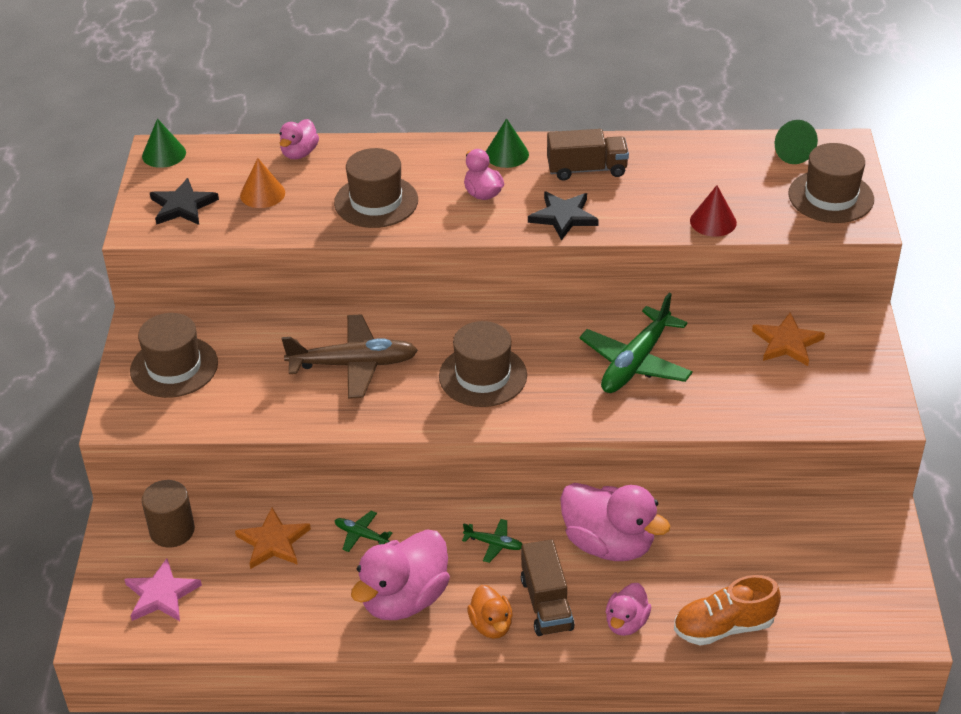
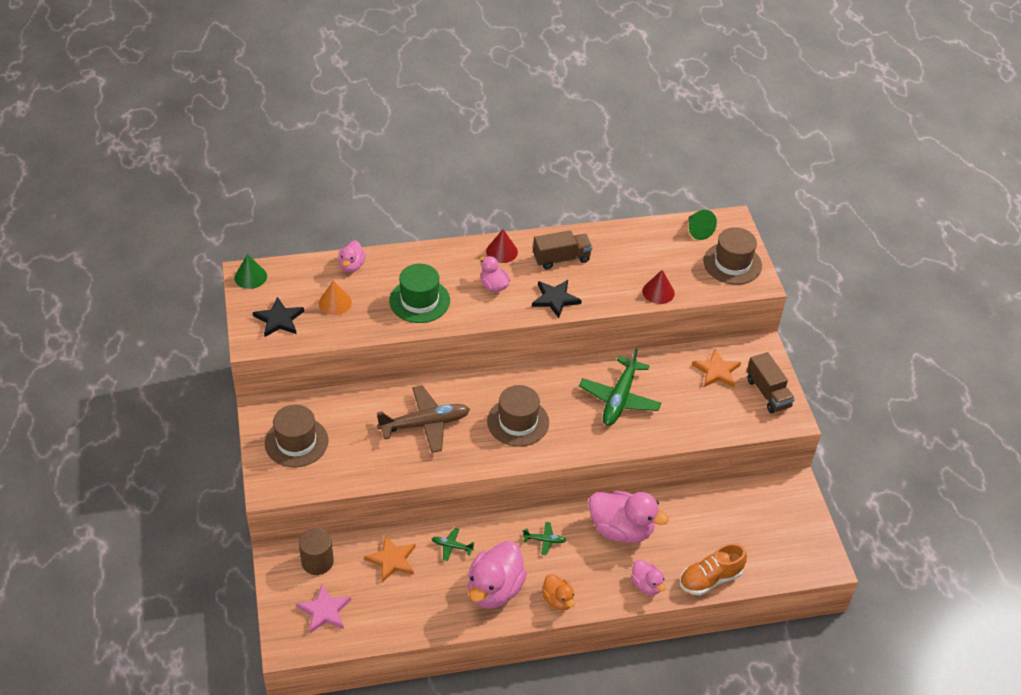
camera: 15 degrees left, 5 degrees up
brown hat [334,148,418,228] -> green hat [389,264,450,323]
green cone [486,118,529,168] -> red cone [486,229,518,263]
brown truck [521,539,575,636] -> brown truck moved to [747,352,795,413]
pink duck [606,583,651,636] -> pink duck turned 45 degrees counterclockwise [631,560,666,595]

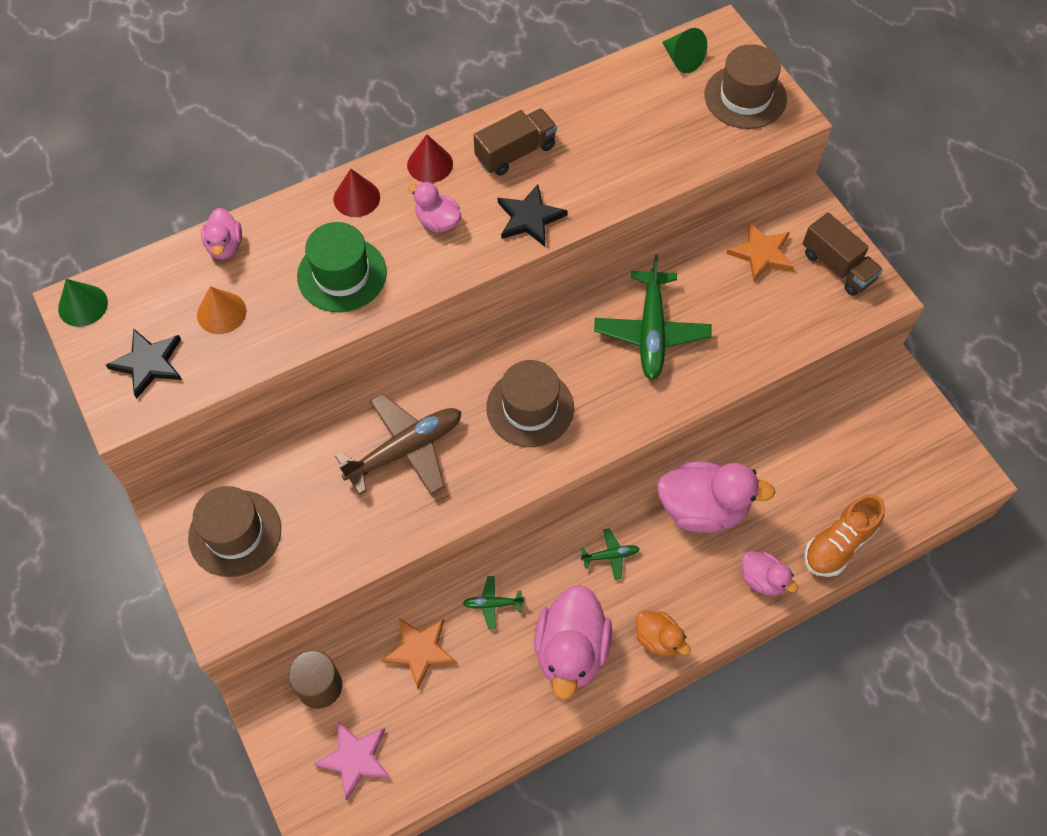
camera: 15 degrees left, 15 degrees up
red cone [642,270,675,304] -> red cone moved to [334,169,380,217]

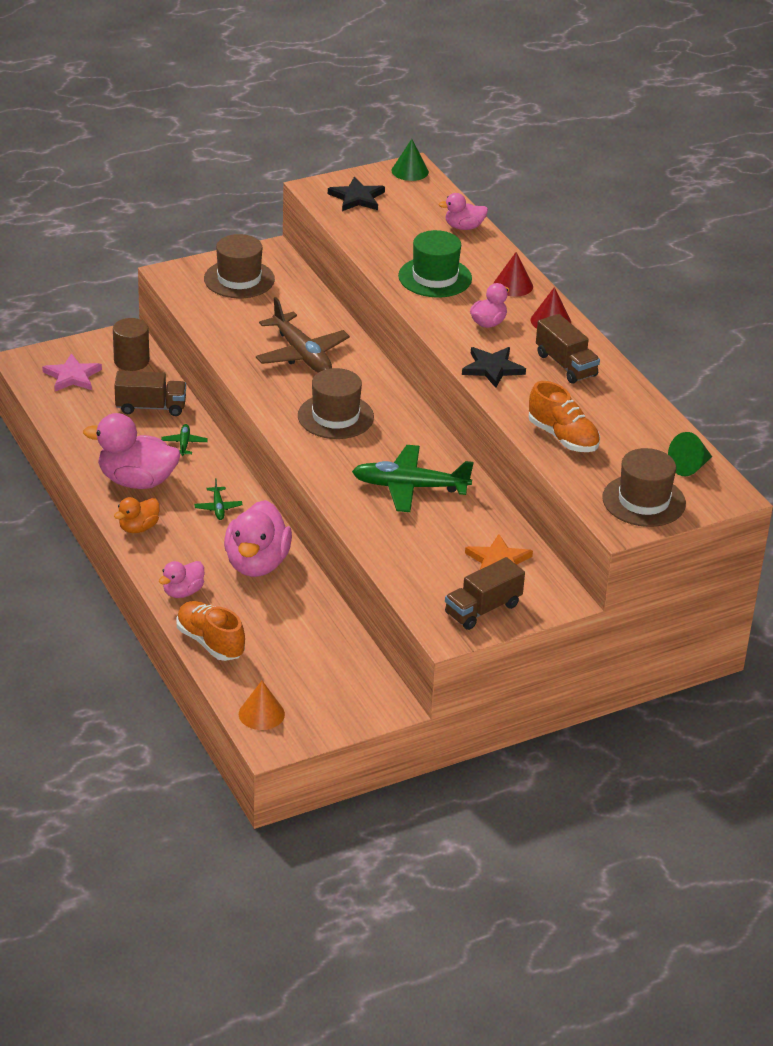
camera: 90 degrees right, 25 degrees down
orange cone [197,286,246,334] -> orange cone moved to [239,681,285,730]
orange star [381,618,457,689] -> brown truck [114,371,186,416]
none -> orange shoe [529,381,600,452]

